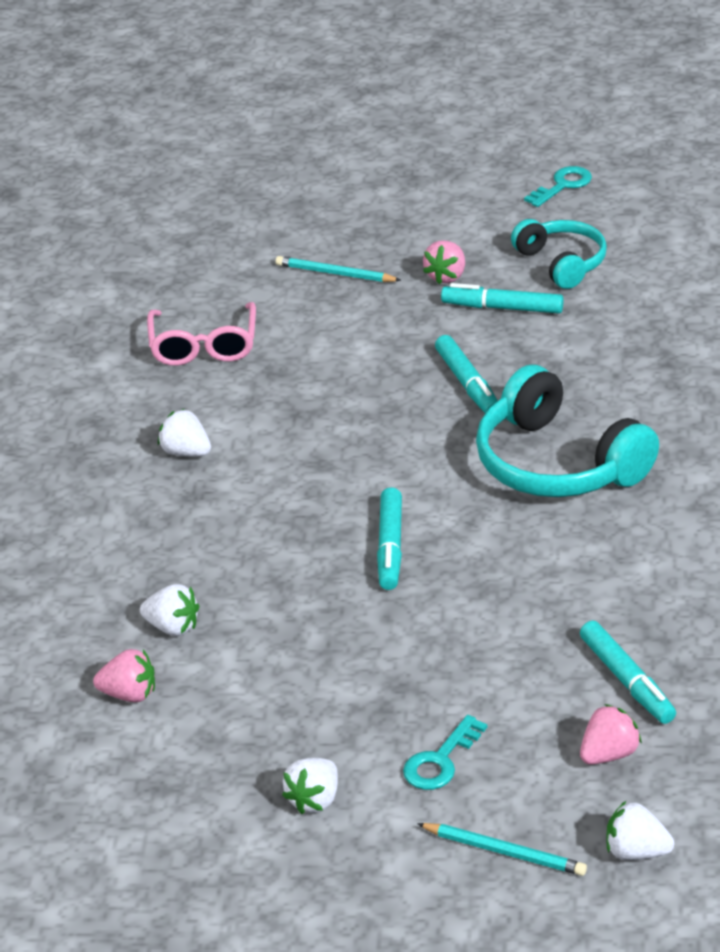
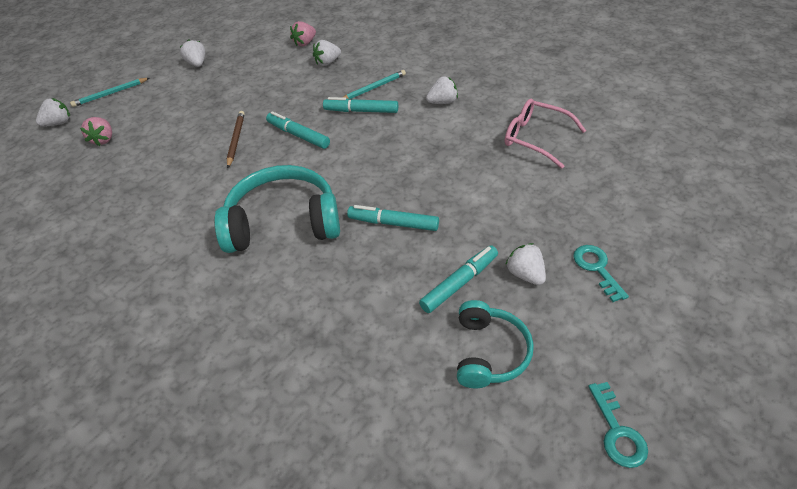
camera: 125 degrees right, 10 degrees up
turquoise pencil [276,256,401,282] -> turquoise pencil moved to [343,70,406,99]
turquoise key [403,715,487,790] -> turquoise key moved to [573,245,629,302]
pink strawberry [423,241,465,284] -> white strawberry [505,243,546,285]
turquoise headphones [511,219,607,289] -> turquoise headphones turned 90 degrees counterclockwise [457,300,534,388]
turquoise marker [580,621,676,724] -> turquoise marker moved to [323,97,398,113]
none -> brown pencil [227,111,245,168]

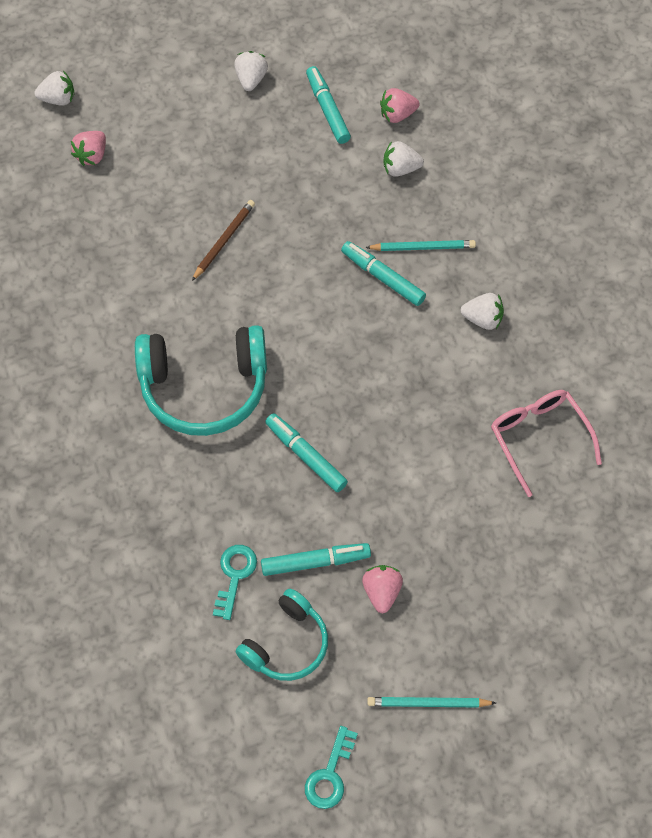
camera: 30 degrees right, 15 degrees up
turquoise pencil [70,78,149,107] -> turquoise pencil moved to [367,697,496,708]
turquoise headphones [214,165,340,253] -> turquoise headphones turned 150 degrees clockwise [135,325,267,436]
turquoise marker [266,111,330,149] -> turquoise marker moved to [306,66,351,144]
white strawberry [505,243,546,285] -> pink strawberry [362,565,403,614]
turquoise key [573,245,629,302] -> turquoise key moved to [213,545,257,620]

